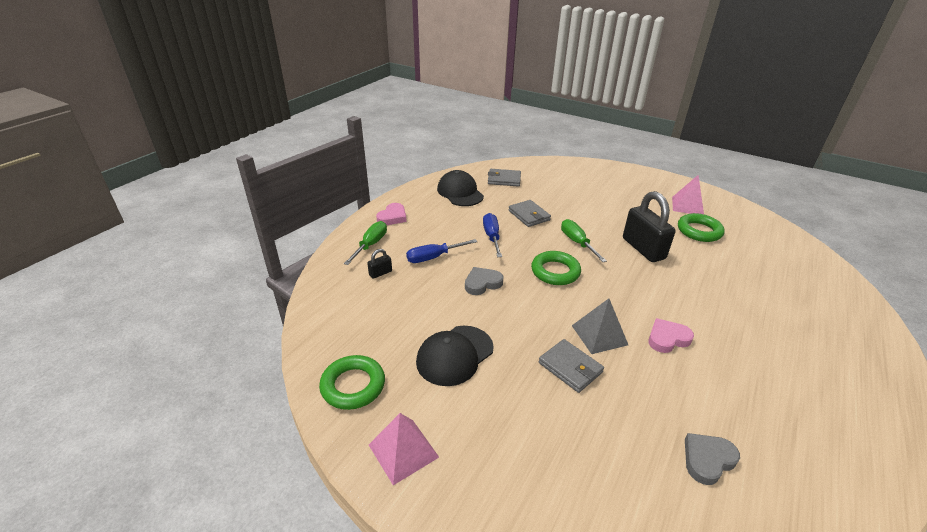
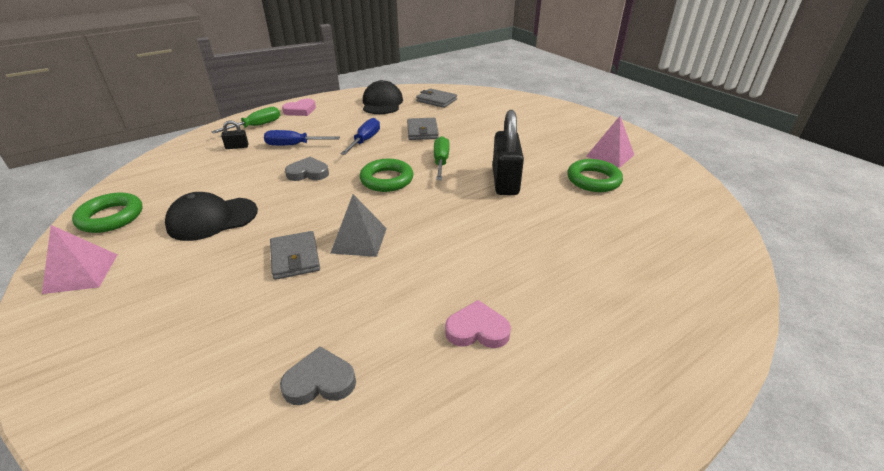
camera: 25 degrees right, 0 degrees up
pink heart [648,318,694,353] -> pink heart moved to [445,300,511,348]

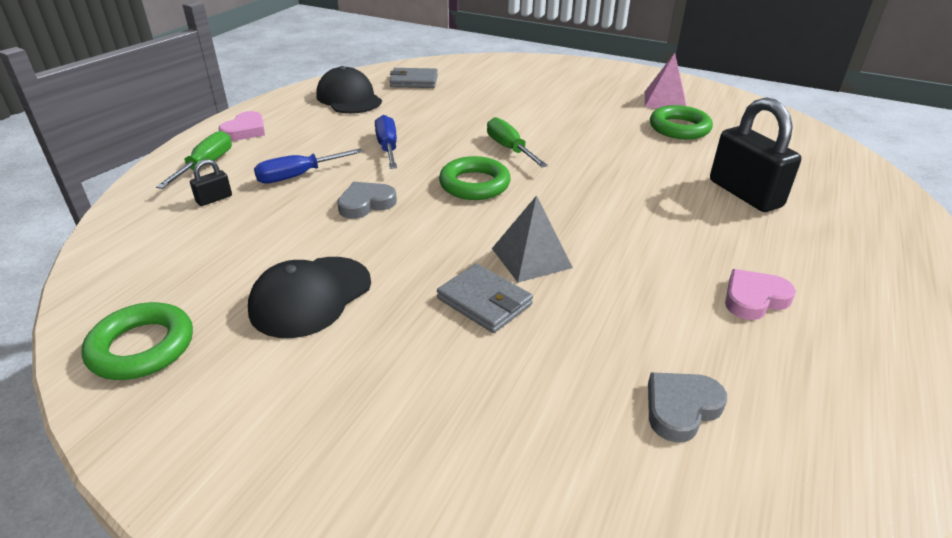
camera: 30 degrees left, 0 degrees up
pink pyramid [42,225,117,294] -> none
grey wallet [407,118,439,140] -> none
black padlock [493,110,524,195] -> black padlock moved to [710,97,801,212]

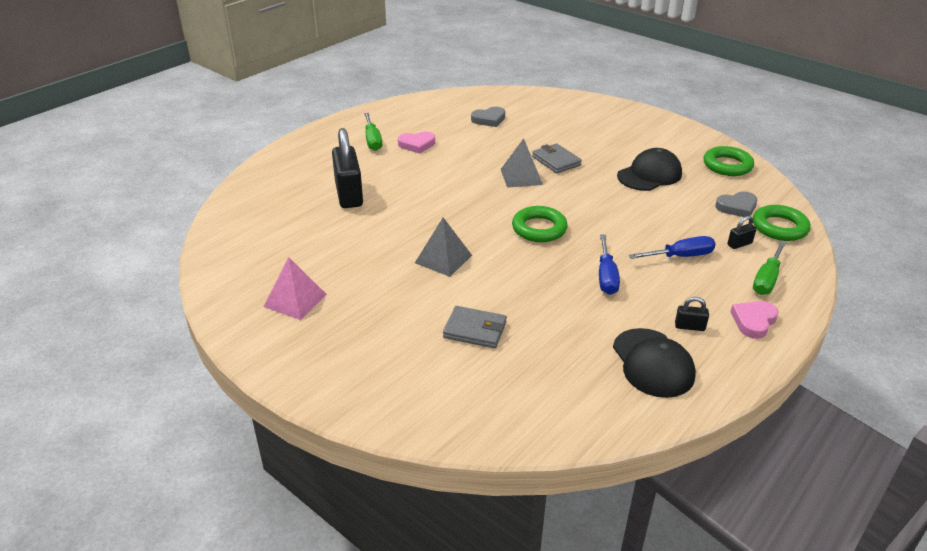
camera: 165 degrees left, 0 degrees up
grey heart [337,182,397,219] -> grey heart moved to [715,191,757,217]
grey wallet [389,68,438,88] -> grey wallet moved to [443,306,507,348]
green screwdriver [487,117,548,167] -> green screwdriver moved to [364,113,382,151]
green ring [650,105,713,140] -> green ring moved to [753,205,811,241]
none -> grey pyramid [415,218,472,277]
none -> black padlock [675,297,709,331]

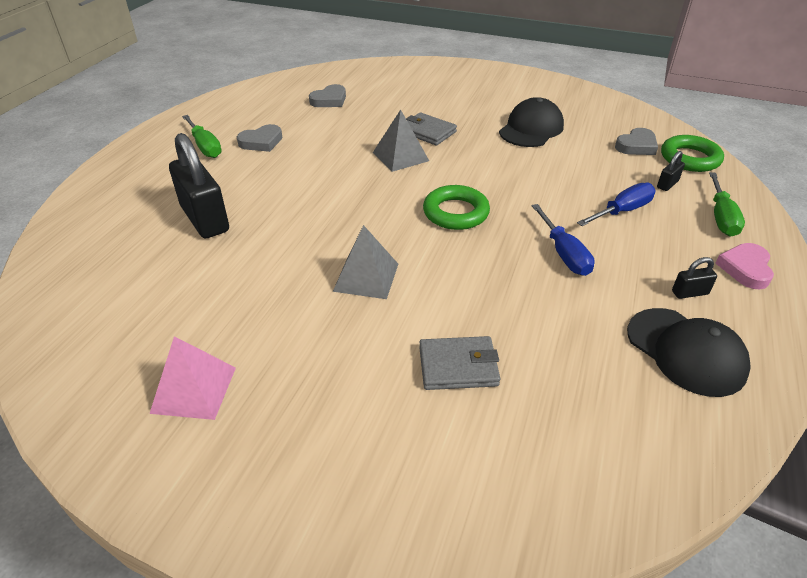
camera: 20 degrees left, 5 degrees up
pink heart [398,132,435,154] -> grey heart [237,124,282,152]
green ring [704,146,754,176] -> none

